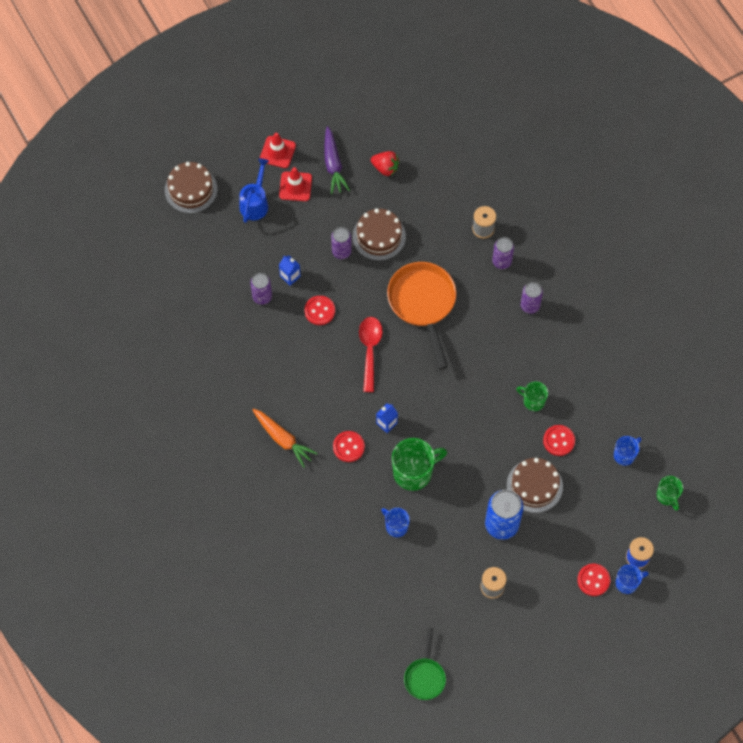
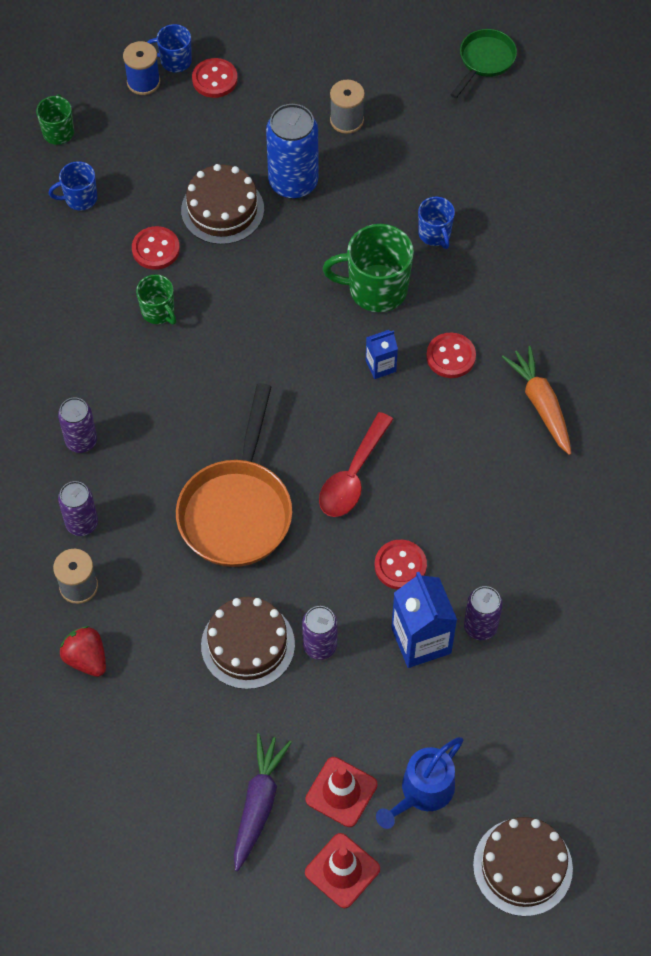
camera: 155 degrees left, 5 degrees down
blue carton [279,255,301,286] -> blue carton [391,572,457,668], size x1.83
red strawberry [371,151,399,176] -> red strawberry moved to [60,626,106,677]

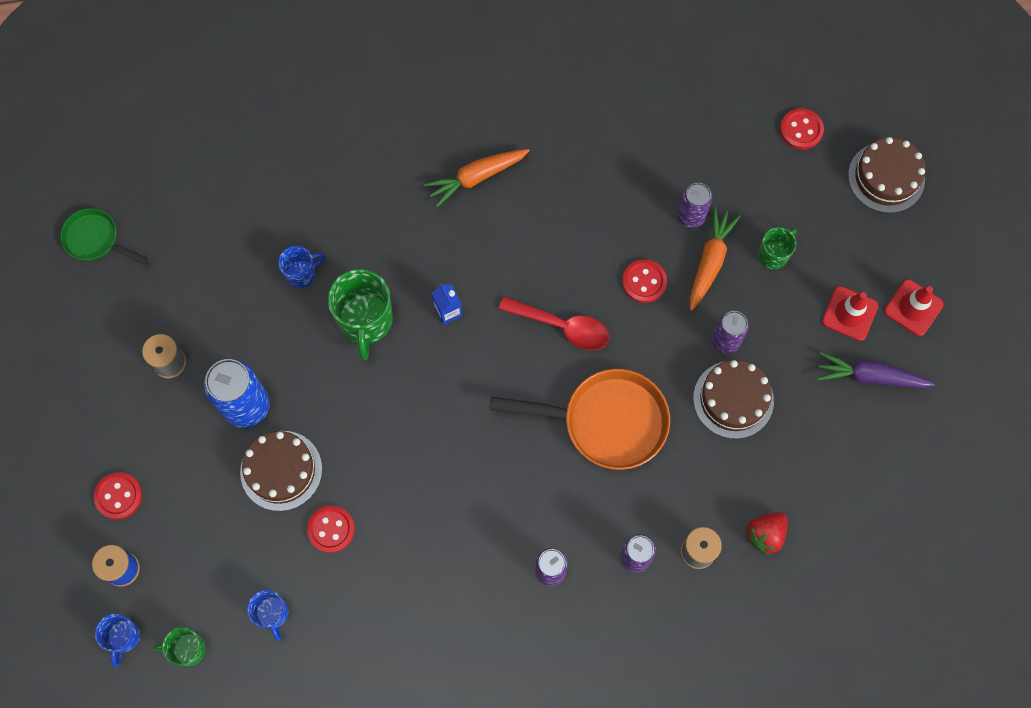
camera: 95 degrees left, 10 degrees up
green mug [136,274,176,325] -> green mug moved to [758,227,797,269]
blue mug [148,24,192,72] -> blue mug moved to [95,613,140,667]
blue watering can [376,737,463,829] -> none
blue carton [391,572,457,668] -> orange carrot [690,207,741,311]
red button [426,333,476,378] -> red button moved to [780,108,824,150]

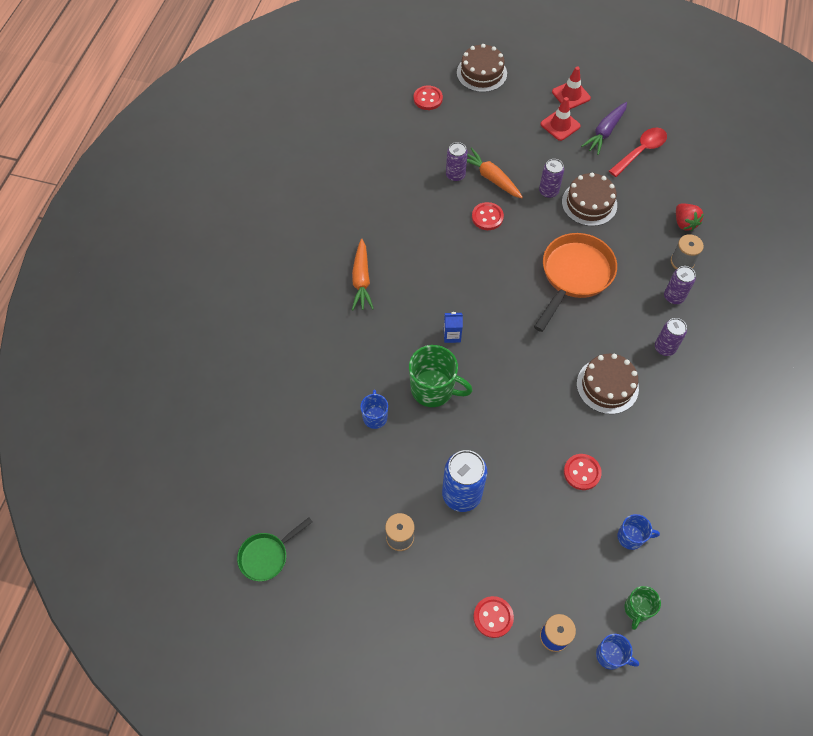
camera: 65 degrees left, 10 degrees down
brown cake [240,431,322,511] -> brown cake moved to [577,354,639,414]
red spoon [498,296,610,350] -> red spoon moved to [609,128,667,177]
green mug [758,227,797,269] -> none

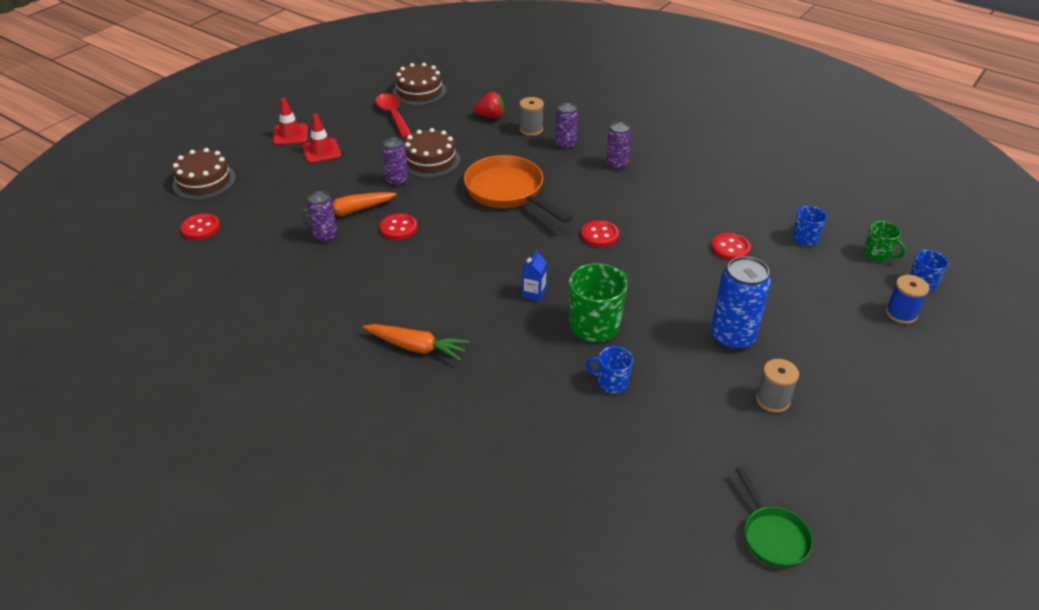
camera: 70 degrees left, 20 degrees down
red button [473,596,514,638] -> red button moved to [581,220,619,247]
brown cake [577,354,639,414] -> brown cake moved to [393,63,446,105]
purple carrot [581,102,627,155] -> none

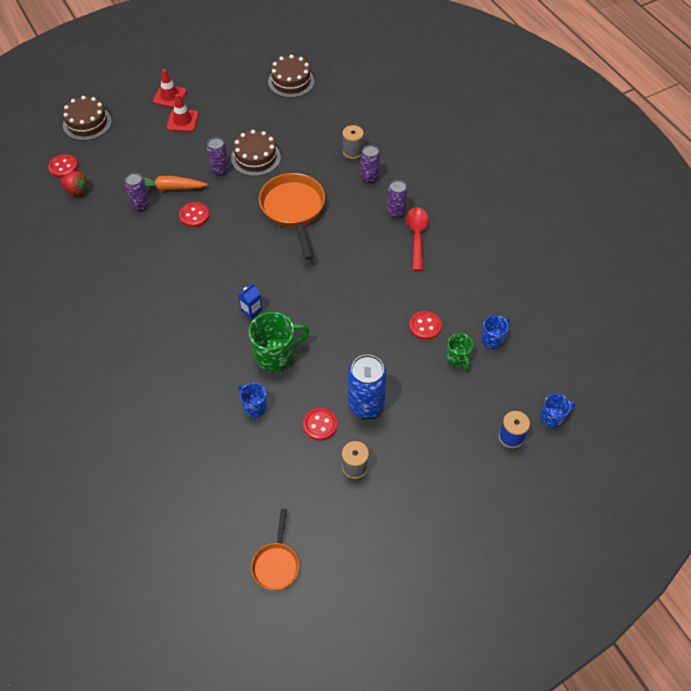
camera: 25 degrees right, 15 degrees up
orange carrot [363,324,470,361] -> none
red spoon [375,93,412,139] -> red spoon moved to [406,207,429,271]
red strawberry [473,92,504,119] -> red strawberry moved to [60,171,88,195]
red button [581,220,619,247] -> red button moved to [303,408,337,441]
green pan [735,467,813,568] -> orange pan [251,509,299,590]
green mug [864,221,906,262] -> green mug moved to [446,333,473,370]

